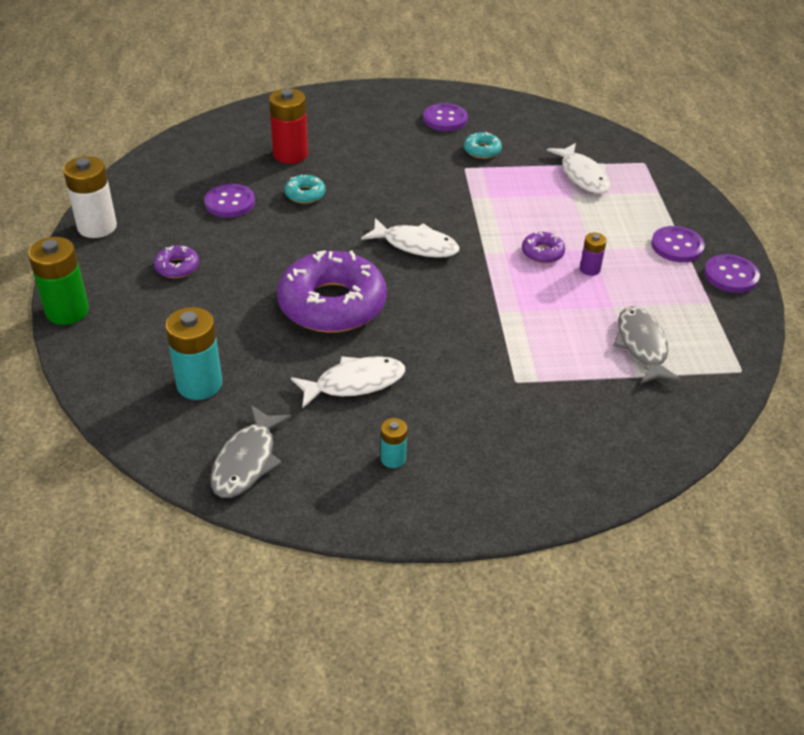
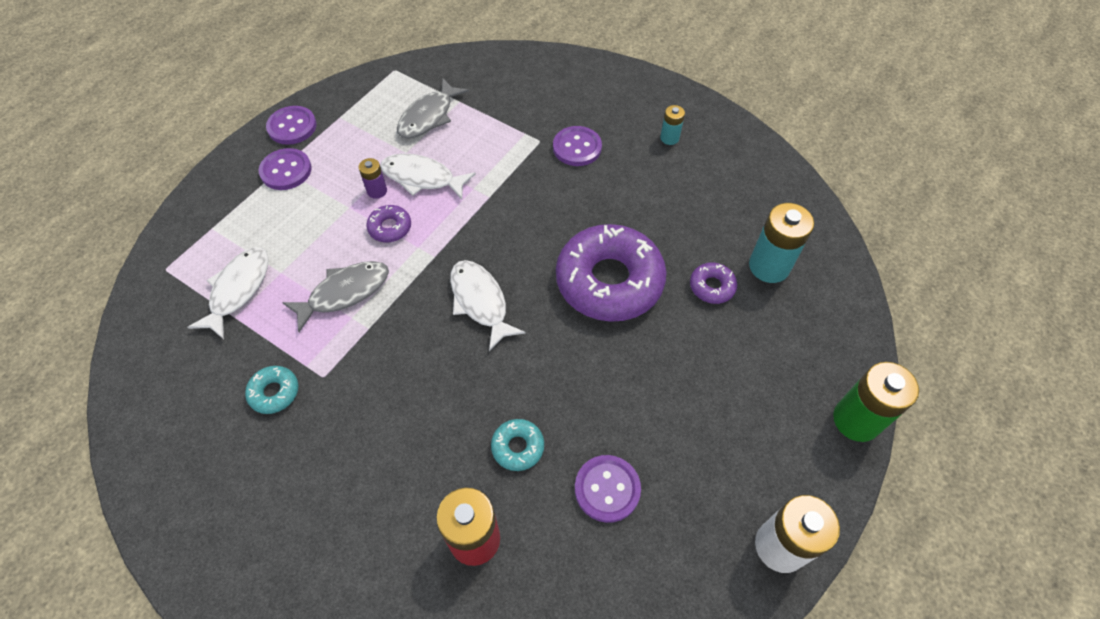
camera: 140 degrees left, 15 degrees up
purple donut [154,245,199,278] -> purple donut moved to [690,263,737,304]
grey fish [210,405,291,498] -> grey fish moved to [282,261,389,332]
white fish [291,356,405,409] -> white fish moved to [380,153,476,200]
purple button [423,103,468,131] -> purple button moved to [553,126,602,166]

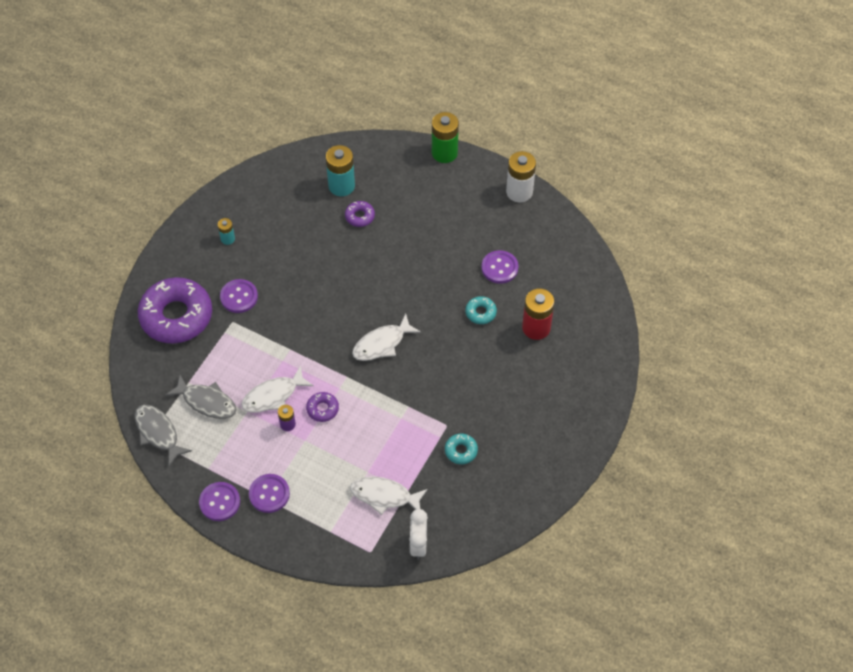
camera: 95 degrees left, 0 degrees up
grey fish [282,261,389,332] -> grey fish moved to [135,405,192,466]
white fish [380,153,476,200] -> white fish turned 45 degrees clockwise [241,365,314,413]
purple donut [556,224,667,322] -> purple donut moved to [138,277,212,344]
none -> white clock [409,509,428,560]

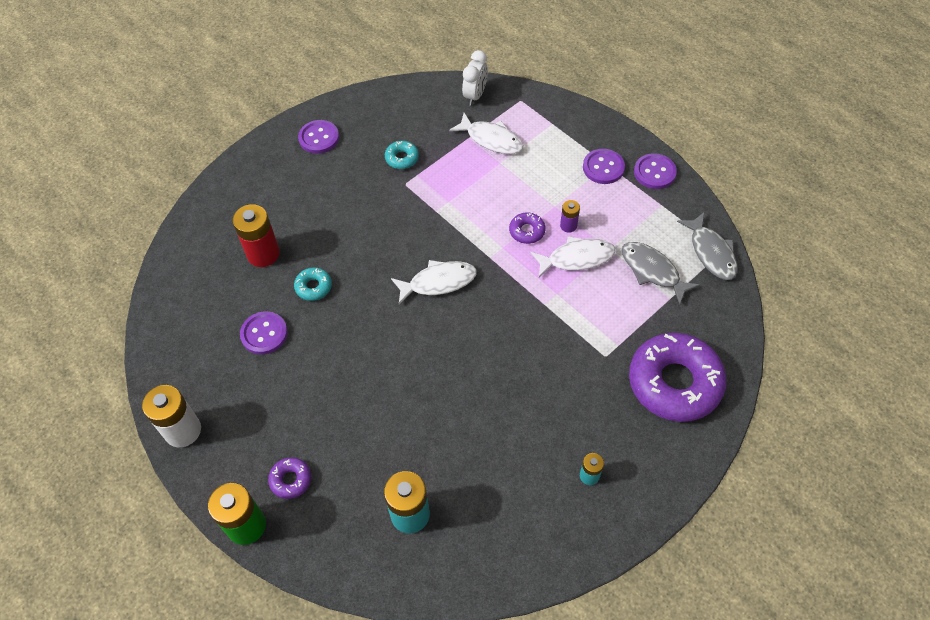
camera: 160 degrees left, 0 degrees up
purple button [220,279,258,313] -> purple button moved to [298,120,339,154]
purple donut [345,201,375,227] -> purple donut moved to [268,457,311,499]

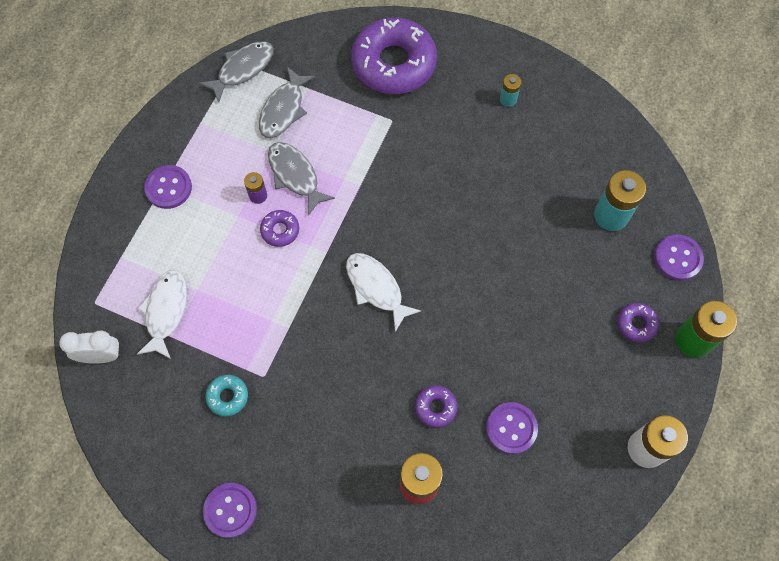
camera: 115 degrees left, 10 degrees up
turquoise donut [294,267,332,301] -> purple donut [415,385,457,428]
white fish [530,236,615,277] -> grey fish [268,142,335,216]
purple button [634,153,677,189] -> purple button moved to [654,235,704,281]

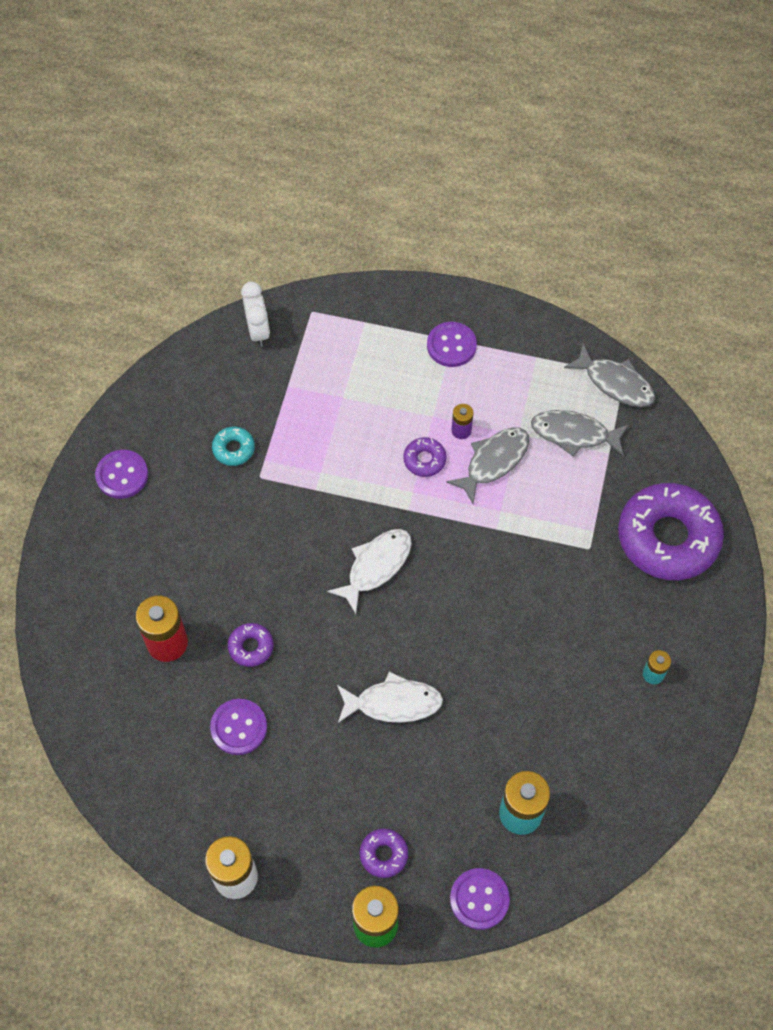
camera: 80 degrees right, 5 degrees down
white fish [137,270,187,359] -> white fish moved to [337,671,443,723]

